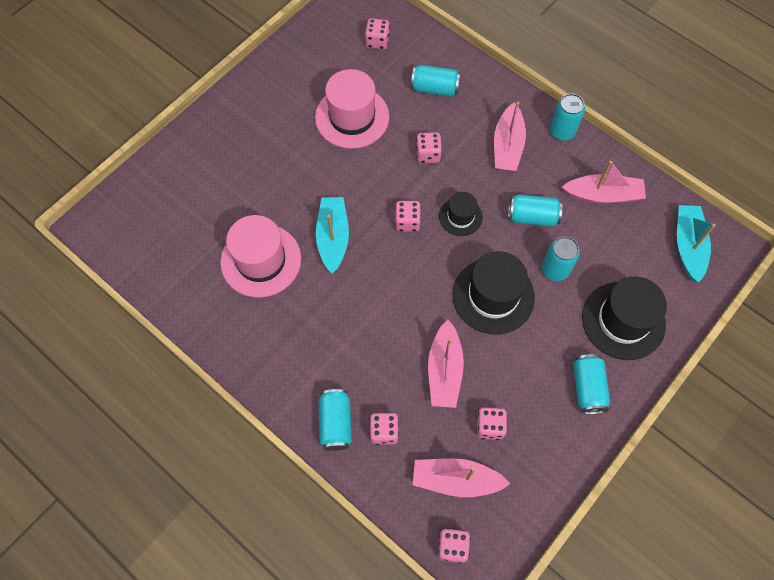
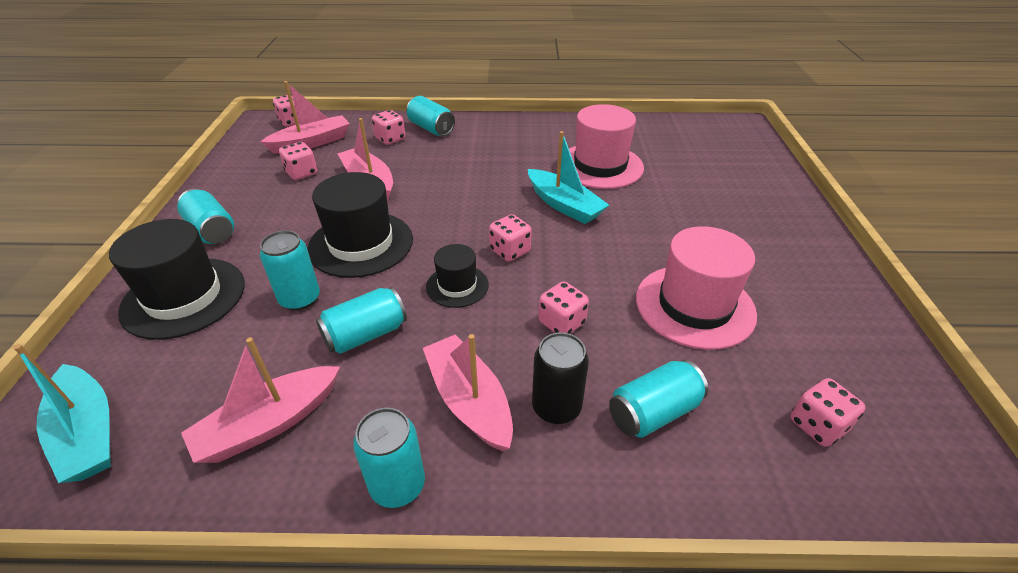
camera: 140 degrees right, 25 degrees down
none -> black can [532,332,589,424]

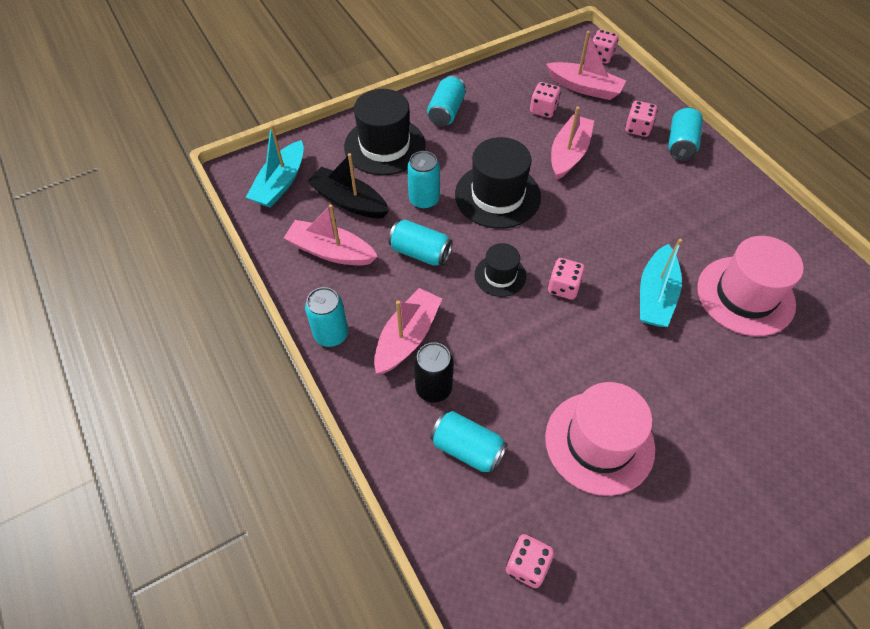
camera: 60 degrees right, 15 degrees up
pink dice [538,281,589,334] -> none
none -> black boat [307,153,389,218]

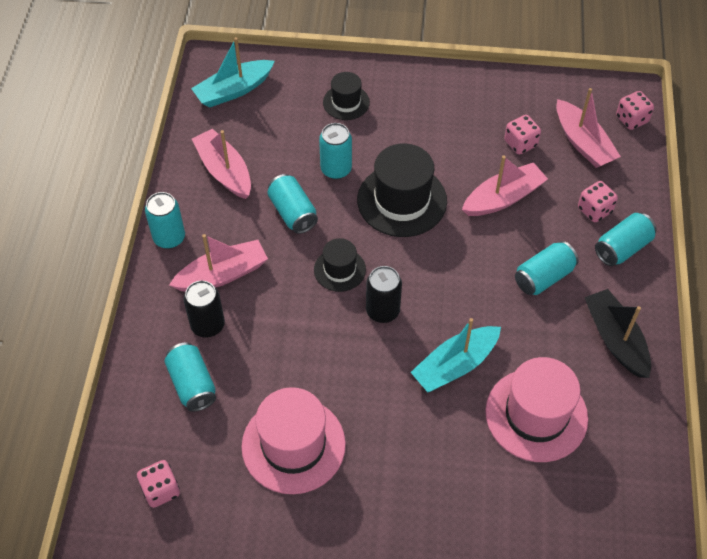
camera: 35 degrees right, 0 degrees up
black boat [307,153,389,218] -> black boat moved to [584,289,651,378]
black hat [344,89,426,175] -> black hat [323,72,370,120], size x0.55
turquoise can [427,75,465,126] -> turquoise can moved to [515,241,579,295]
pink dice [548,258,585,300] -> black can [366,266,402,323]

